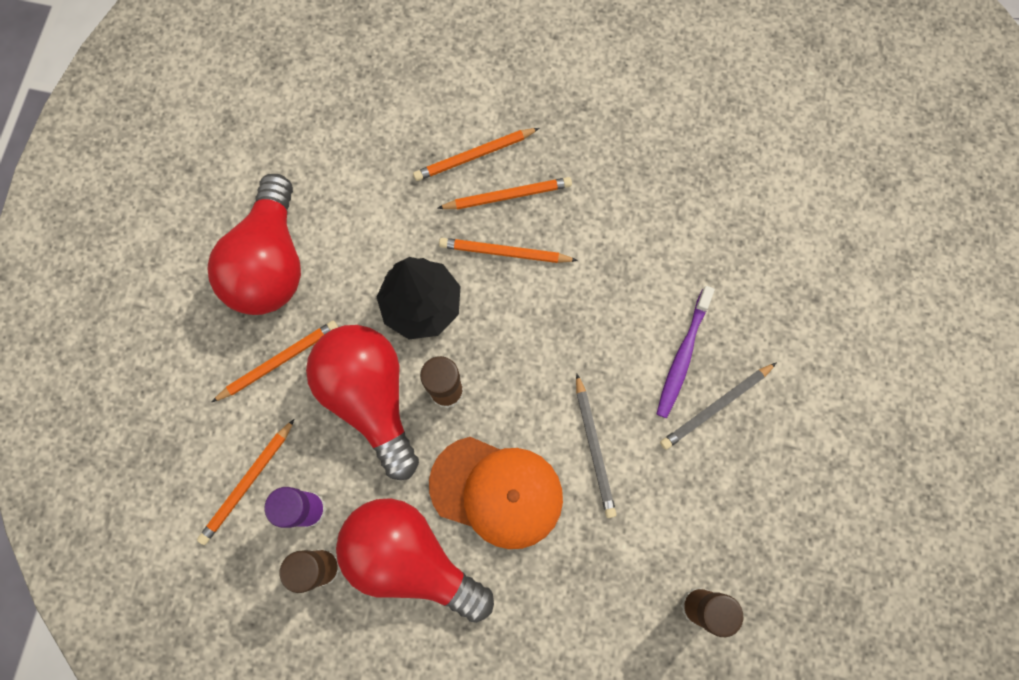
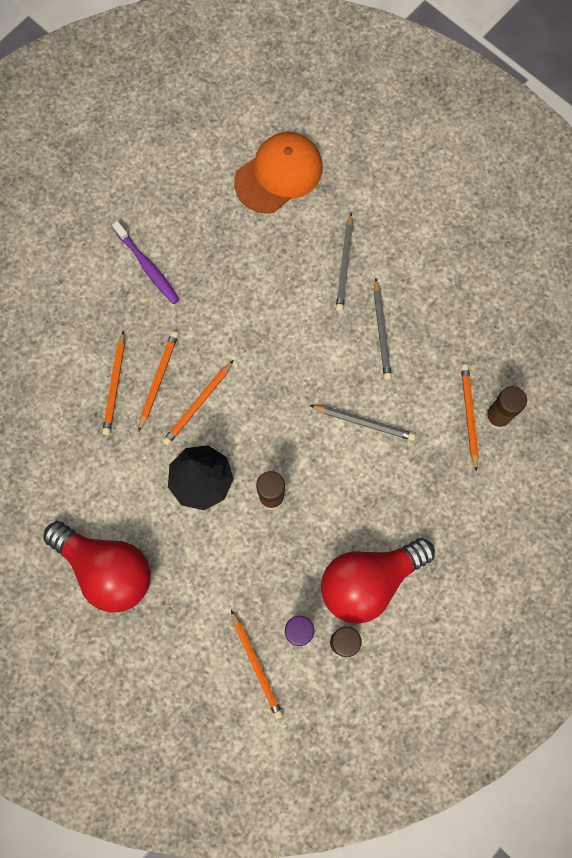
camera: 60 degrees left, 0 degrees up
orange pencil [212,320,338,402] -> orange pencil moved to [461,364,479,472]
red light bulb [306,325,419,480] -> none
orange cap [429,437,563,549] -> orange cap moved to [234,132,323,213]
purple toothbrush [656,286,715,418] -> purple toothbrush moved to [112,221,179,304]
none -> grey pencil [336,213,353,311]

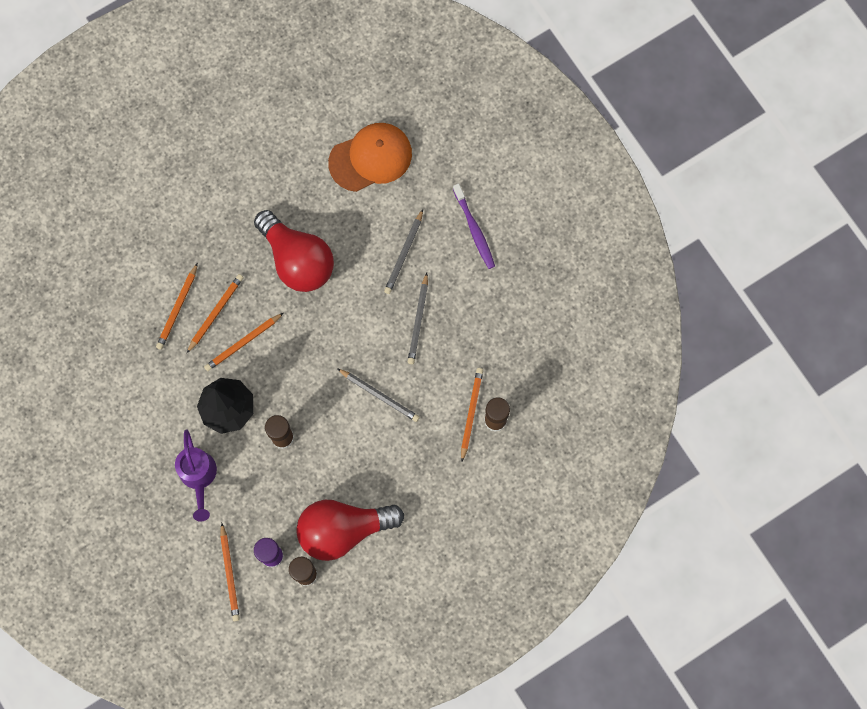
camera: 15 degrees right, 0 degrees up
red light bulb [43,521,151,613] -> red light bulb moved to [254,210,334,292]
purple toothbrush [112,221,179,304] -> purple toothbrush moved to [453,184,495,269]
none -> purple watering can [175,430,217,522]

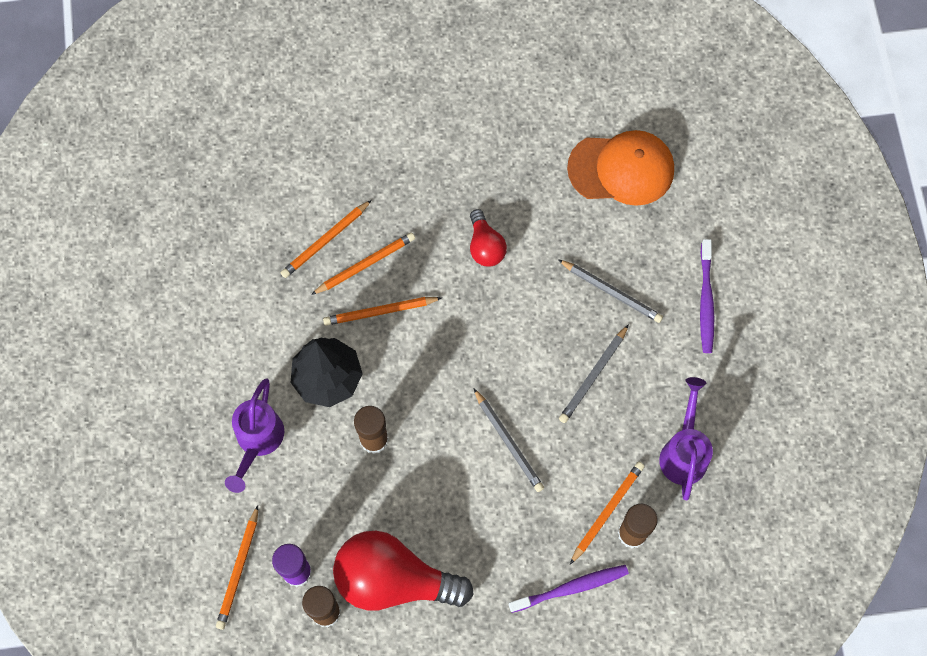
camera: 25 degrees right, 5 degrees down
red light bulb [254,210,334,292] -> red light bulb [470,209,507,266], size x0.51
grey pencil [384,209,423,294] -> grey pencil turned 105 degrees counterclockwise [558,259,663,323]
none -> purple toothbrush [509,565,629,613]
none -> purple watering can [659,377,713,500]

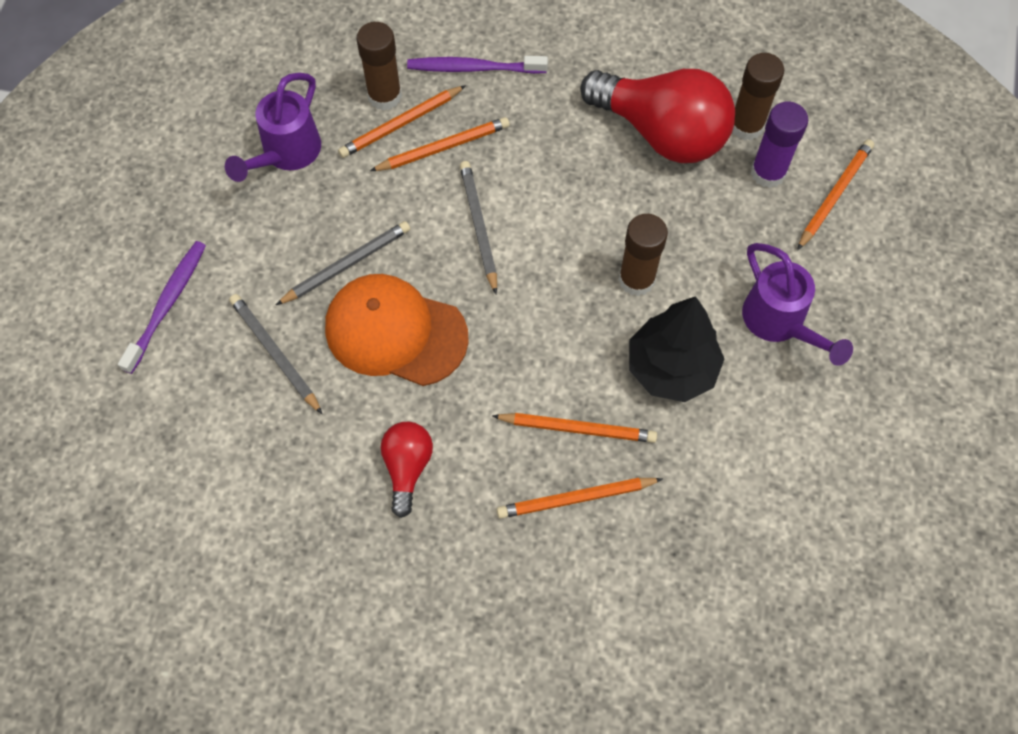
camera: 160 degrees left, 5 degrees down
purple watering can [225,378,284,493] -> purple watering can turned 120 degrees clockwise [742,243,853,366]
orange pencil [281,200,372,278] -> orange pencil moved to [370,117,510,171]
orange cap [567,130,674,206] -> orange cap moved to [325,274,469,386]

